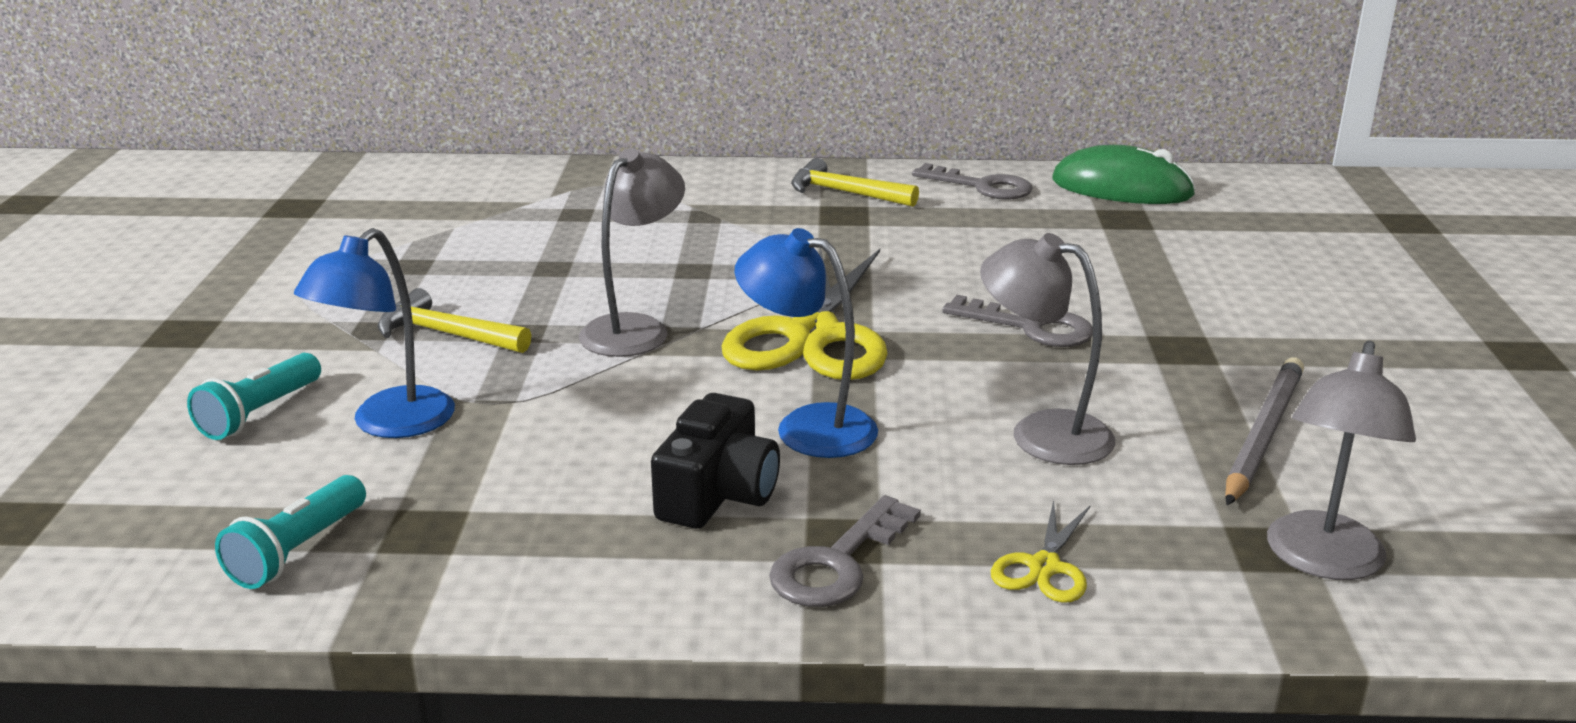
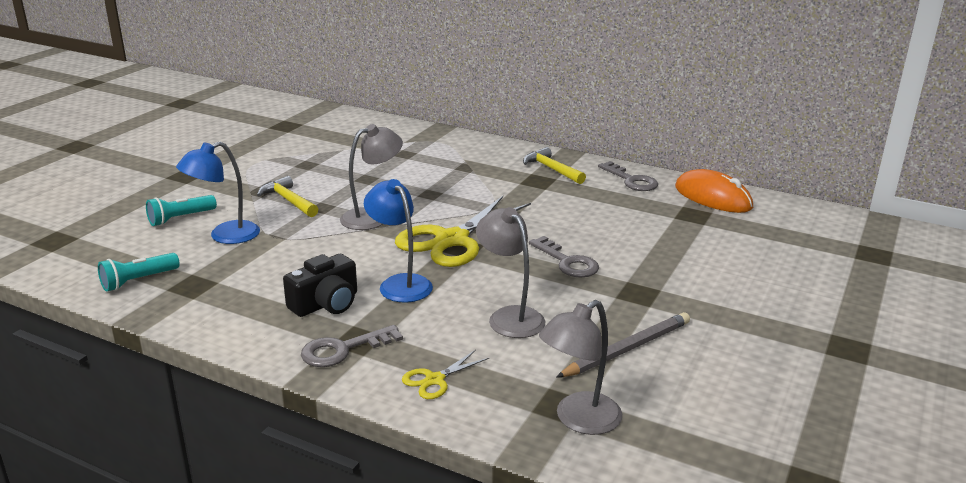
camera: 25 degrees right, 0 degrees up
green mouse [1052,145,1196,204] -> orange mouse [675,169,753,213]

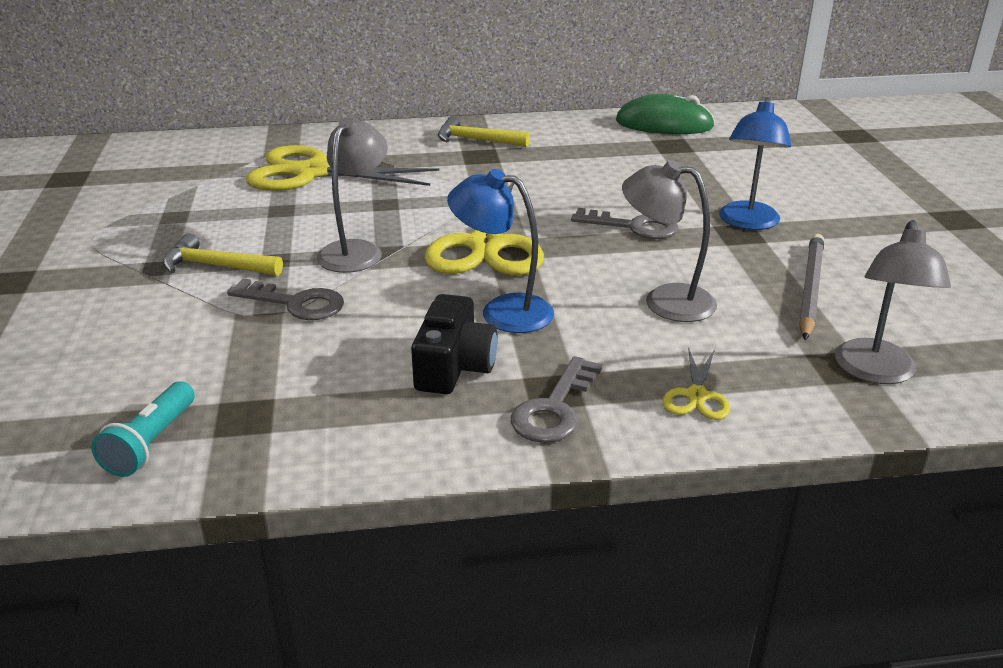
camera: 35 degrees left, 5 degrees up
turquoise flashlight [146,195,217,226] -> none
blue lamp [176,142,260,244] -> blue lamp moved to [719,97,791,230]
grey key [598,161,658,191] -> grey key moved to [227,278,344,320]
orange mouse [675,169,753,213] -> green mouse [616,94,715,134]
none -> yellow scissors [246,145,439,191]

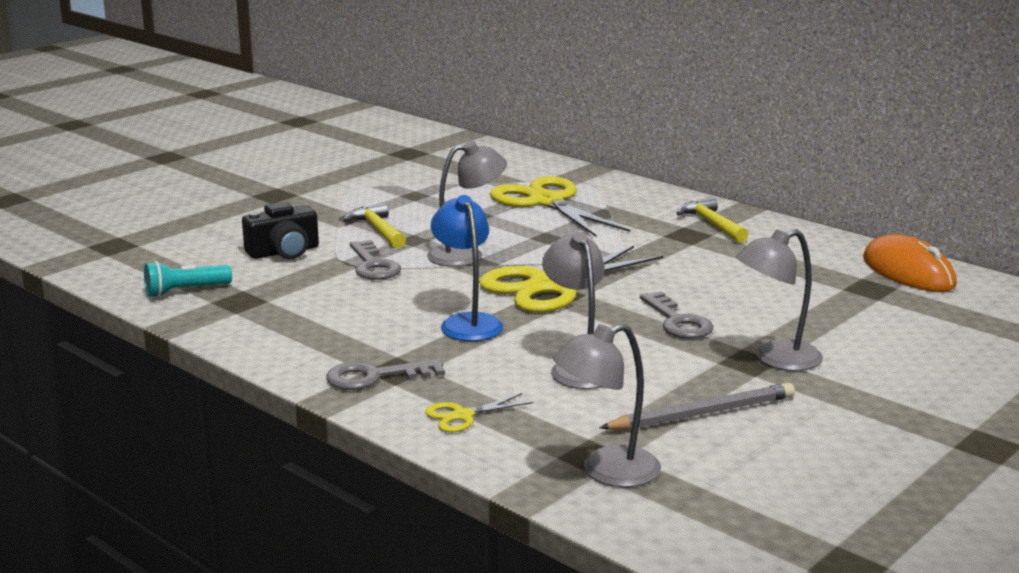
camera: 50 degrees right, 10 degrees down
black camera [411,294,498,394] -> black camera moved to [242,202,319,259]
green mouse [616,94,715,134] -> orange mouse [863,234,957,292]
blue lamp [719,97,791,230] -> grey lamp [736,229,823,371]

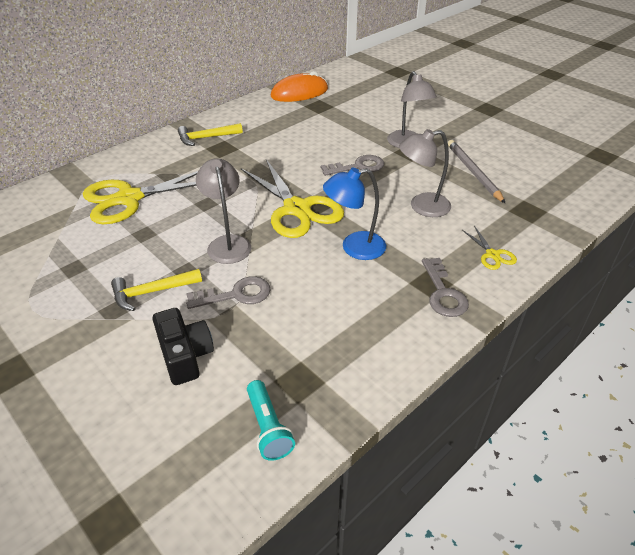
camera: 85 degrees left, 20 degrees up
grey lamp [553,323,661,487] -> none

